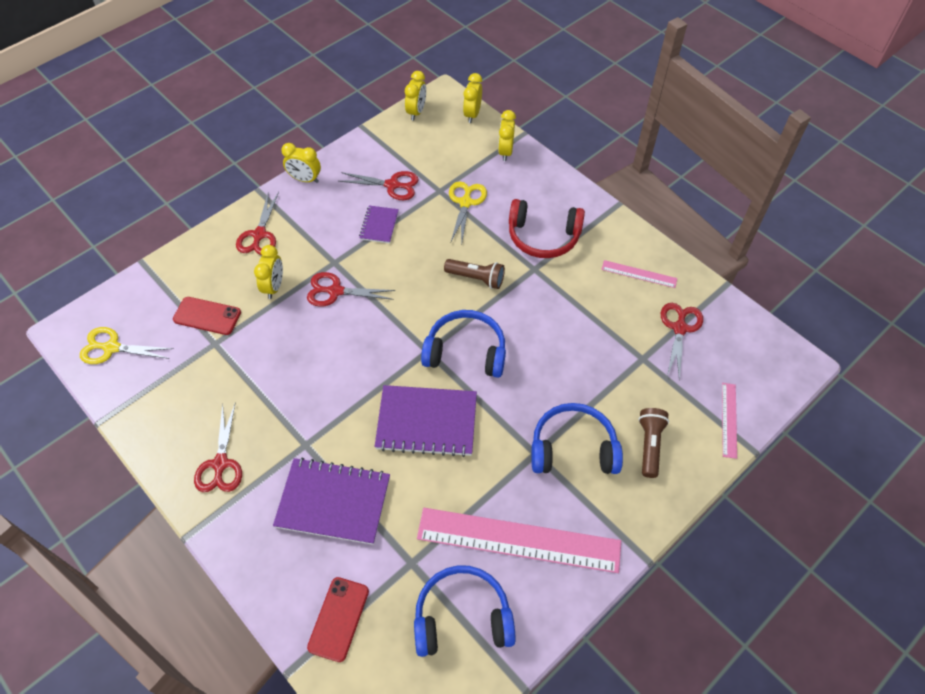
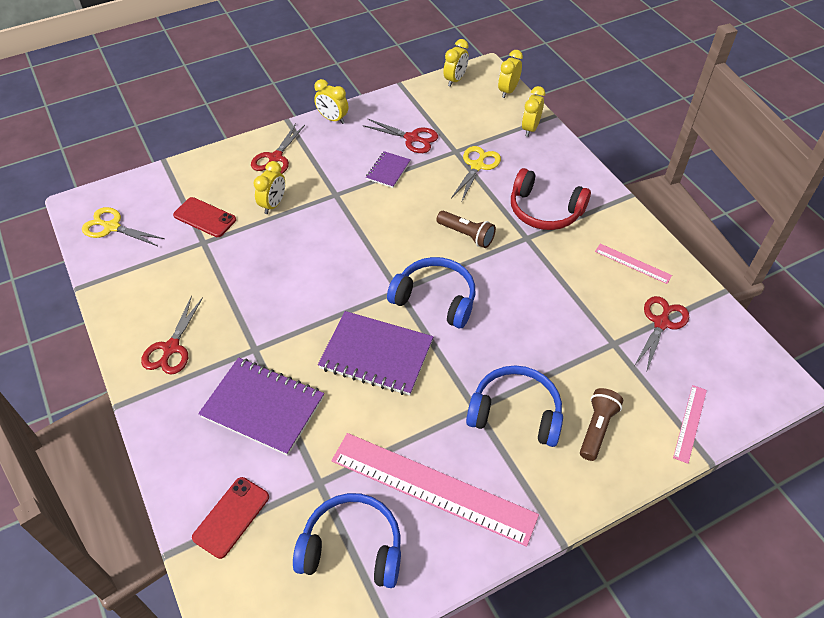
camera: 15 degrees right, 5 degrees down
red scissors [307,272,395,307] -> none

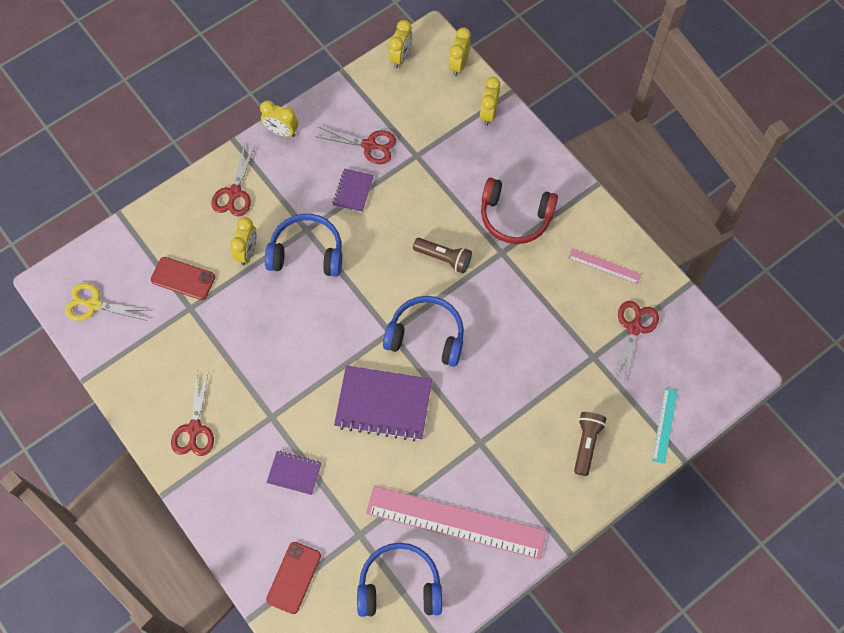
camera: 10 degrees left, 15 degrees up
purple notebook [198,358,324,456] -> purple notebook [266,451,321,495], size x0.52
yellow scissors [451,146,501,203] -> none
blue headphones [466,365,563,447] -> blue headphones moved to [265,214,342,277]
pink ruler [673,385,707,464] -> turquoise ruler [652,388,677,464]

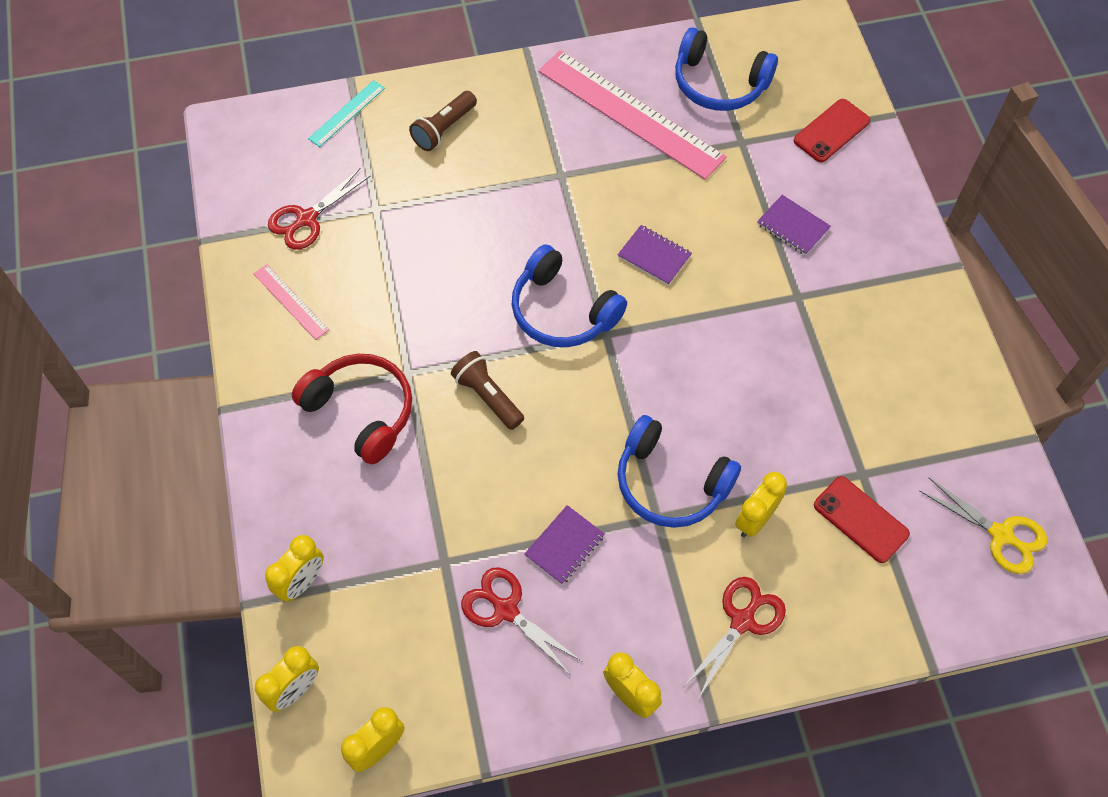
camera: 155 degrees left, 5 degrees down
red scissors [171,371,214,456] -> none
purple notebook [334,365,432,441] -> purple notebook [618,225,692,285], size x0.52

